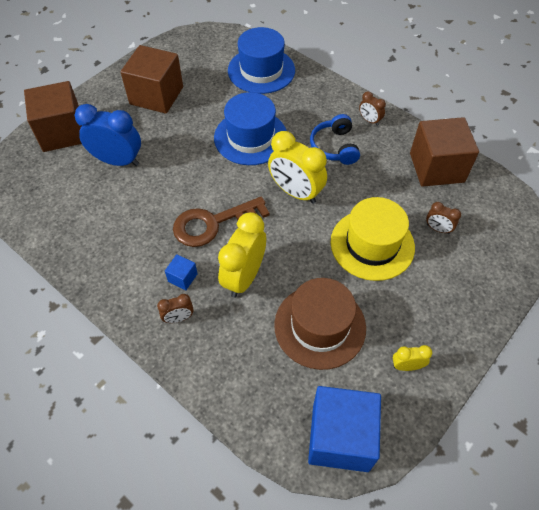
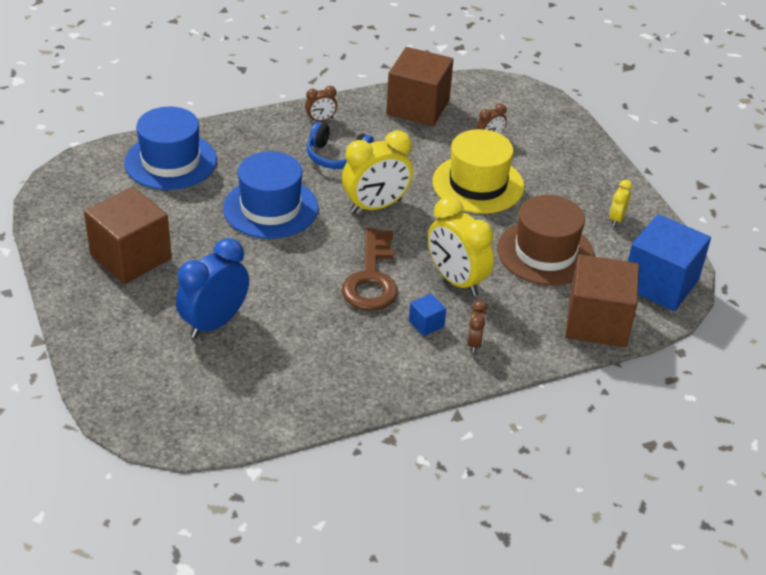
camera: 65 degrees left, 15 degrees down
brown cube [24,81,82,152] -> brown cube moved to [566,254,639,347]

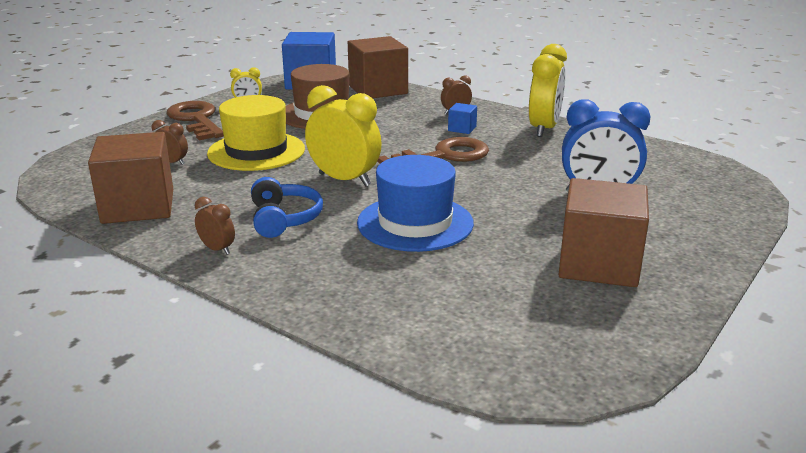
camera: 120 degrees left, 15 degrees down
blue hat [124,107,217,190] -> none
yellow clock [428,196,494,296] -> yellow clock moved to [529,44,567,137]
none -> brown key [167,101,224,140]

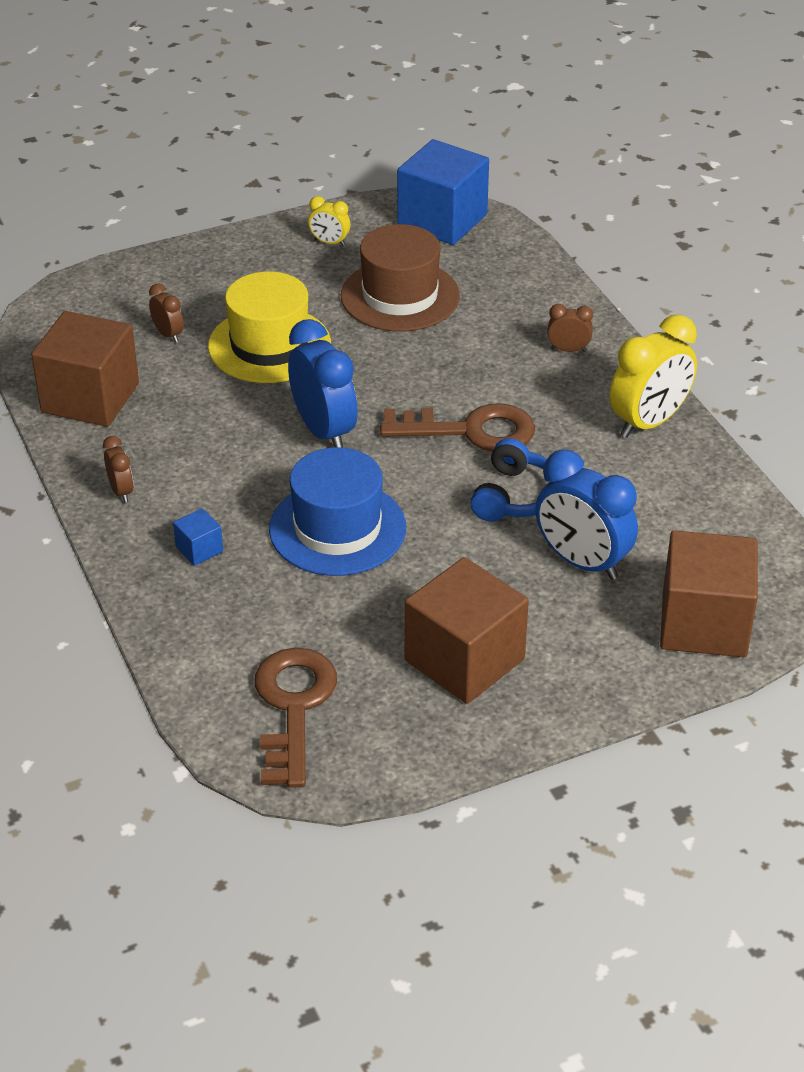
camera: 30 degrees right, 15 degrees up
brown key [167,101,224,140] -> brown key moved to [255,648,337,788]
blue headphones [251,177,323,238] -> blue headphones moved to [470,438,547,522]
yellow clock [305,85,382,187] -> blue clock [288,319,358,448]
brown cube [348,36,408,98] -> brown cube moved to [660,530,758,657]
blue cube [448,103,477,134] -> blue cube moved to [173,508,223,566]

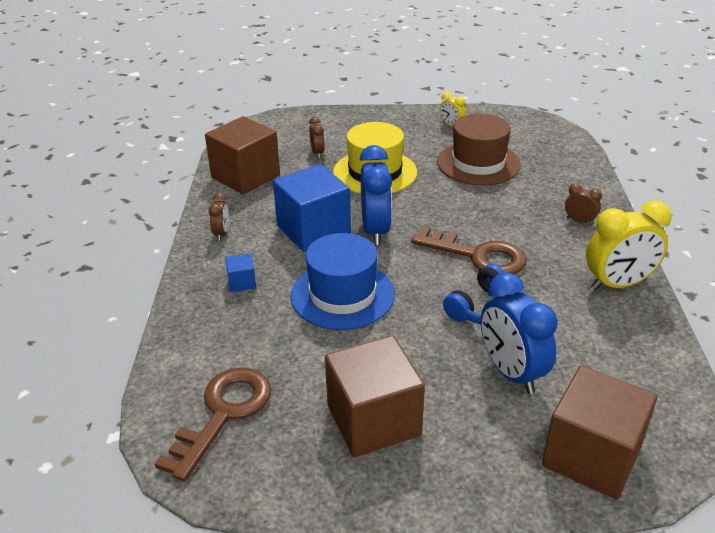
camera: 25 degrees right, 5 degrees down
blue cube [397,139,489,245] -> blue cube moved to [273,164,351,252]

